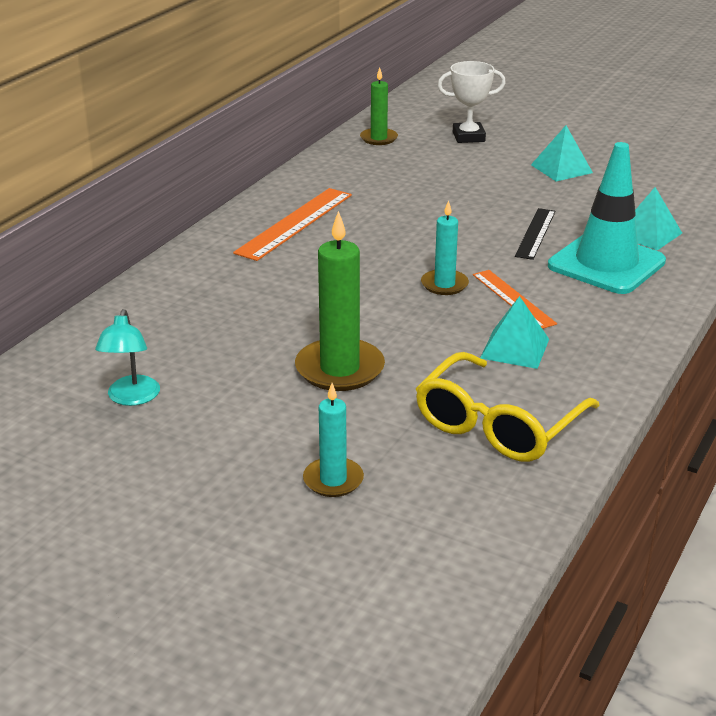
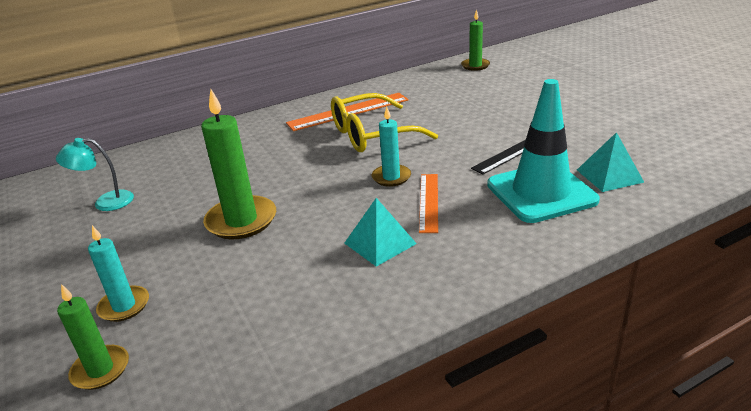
camera: 35 degrees right, 0 degrees up
turquoise lamp [95,309,160,406] -> turquoise lamp turned 45 degrees clockwise [56,138,134,211]
yellow glasses [416,352,600,462] -> yellow glasses moved to [331,93,438,152]
white trophy [438,61,506,143] -> none
turquoise pyramid [531,126,593,182] -> none
none -> green candle [57,284,129,390]

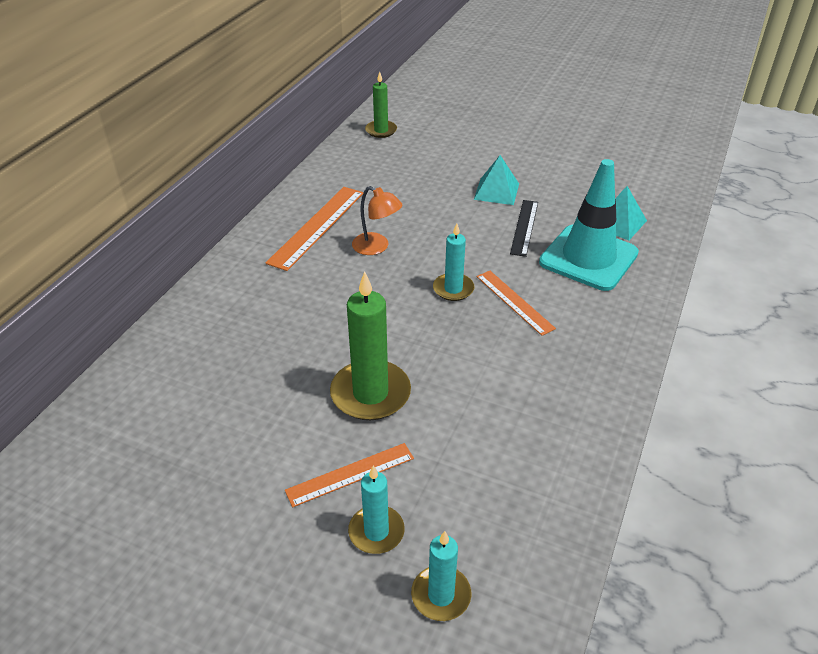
camera: 40 degrees left, 10 degrees up
turquoise lamp [56,138,134,211] -> none
green candle [57,284,129,390] -> turquoise candle [411,531,471,621]
yellow glasses [331,93,438,152] -> orange lamp [352,186,402,255]
turquoise pyramid [344,198,417,267] -> turquoise pyramid moved to [474,155,519,205]
none -> orange ruler [285,443,414,507]

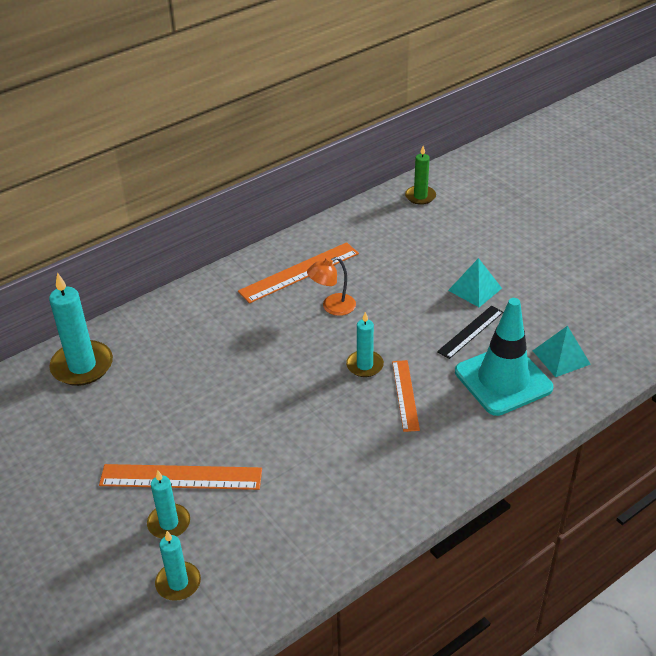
camera: 30 degrees right, 0 degrees up
orange ruler [285,443,414,507] -> orange ruler [99,464,262,490], size x1.56
green candle [330,271,411,420] -> none
orange lamp [352,186,402,255] -> orange lamp turned 90 degrees clockwise [307,257,356,316]
none -> turquoise candle [49,272,113,386]

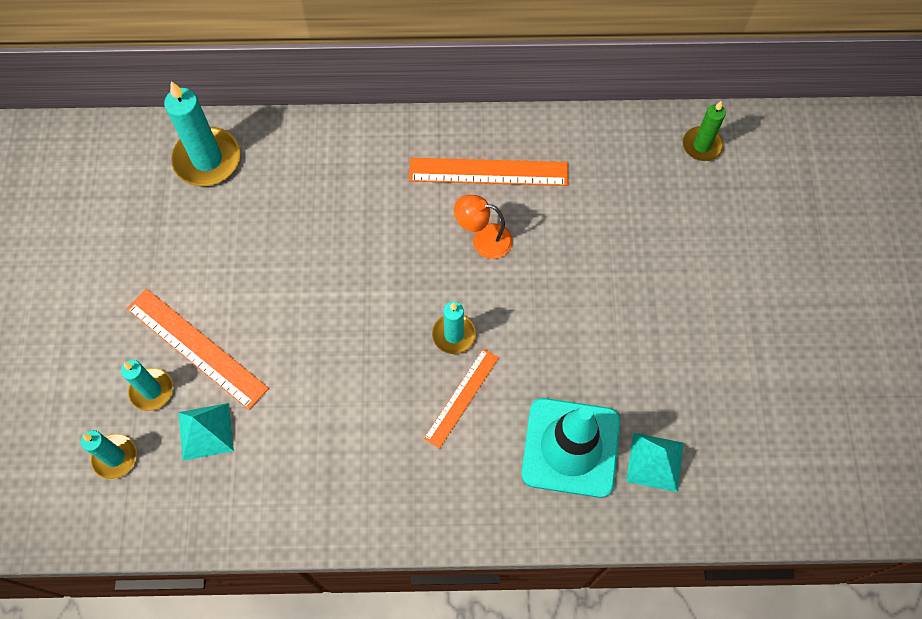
camera: 35 degrees right, 25 degrees up
black ruler [437,306,503,359] -> none
turquoise pyramid [448,258,502,307] -> turquoise pyramid moved to [178,403,234,461]

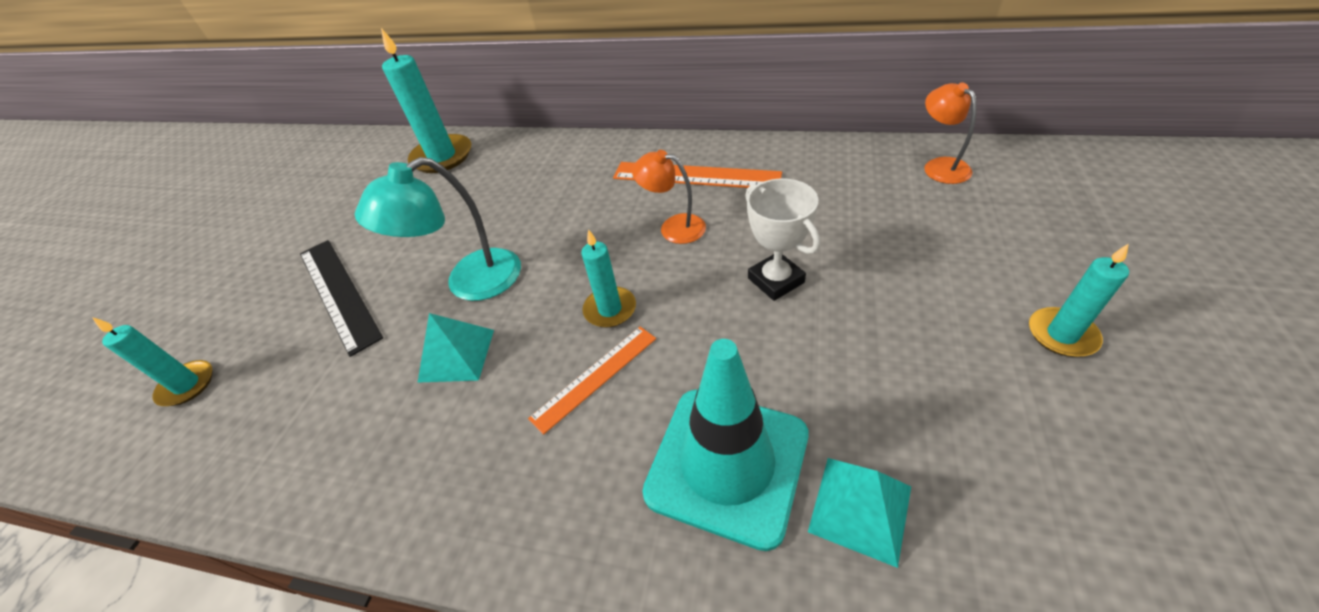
camera: 20 degrees right, 20 degrees down
turquoise candle [121,360,173,411] -> turquoise candle moved to [1029,243,1129,357]
orange ruler [126,289,269,410] -> black ruler [300,240,383,357]
turquoise pyramid [178,403,234,461] -> turquoise pyramid moved to [418,313,494,383]
green candle [683,101,726,161] -> orange lamp [924,82,977,184]
none -> turquoise lamp [355,157,521,301]
none -> white trophy [745,178,820,301]

